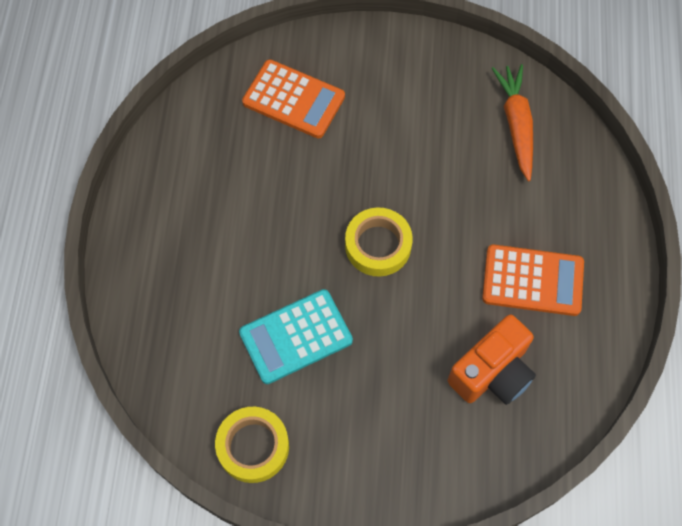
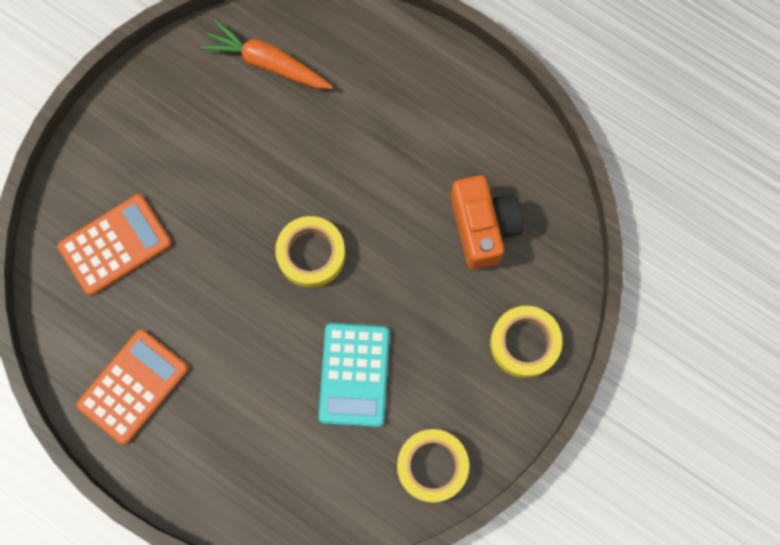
camera: 60 degrees left, 10 degrees up
orange calculator [482,244,584,316] -> orange calculator moved to [76,329,188,445]
none -> yellow tape [490,306,563,378]

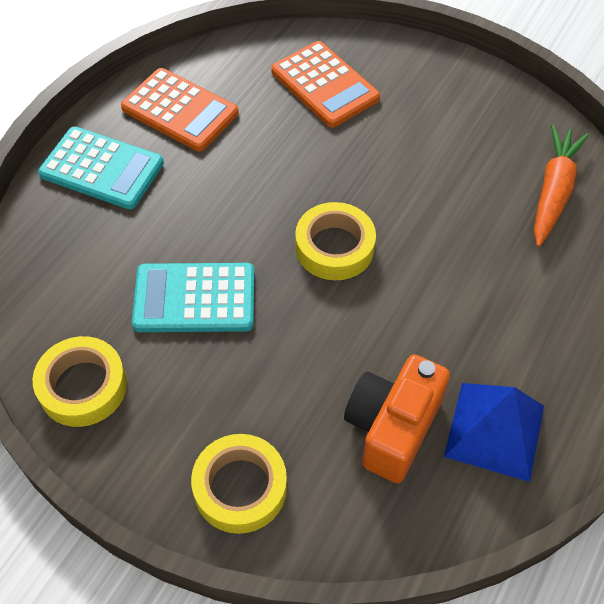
camera: 85 degrees right, 20 degrees down
orange camera [451,175,523,270] -> orange camera turned 135 degrees clockwise [344,354,450,483]
none -> turquoise calculator [38,126,164,209]
none -> blue pyramid [444,383,544,482]

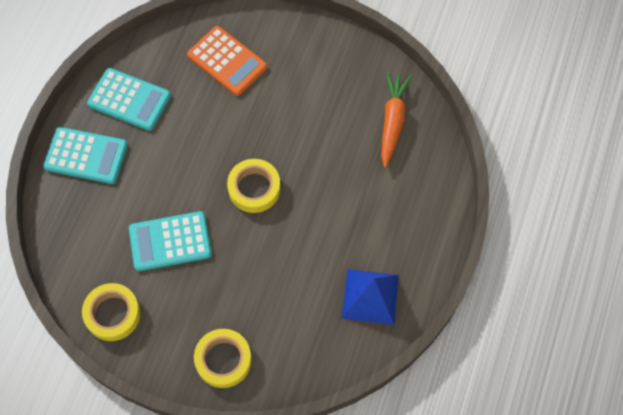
camera: 10 degrees left, 10 degrees up
orange calculator [121,68,239,151] -> turquoise calculator [87,68,171,131]
orange camera [344,354,450,483] -> none

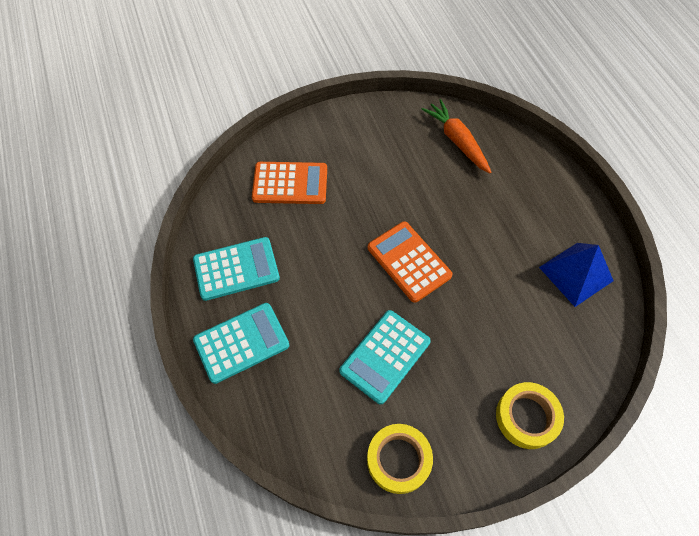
camera: 40 degrees left, 5 degrees down
yellow tape [227,159,281,213] -> orange calculator [368,221,453,303]

